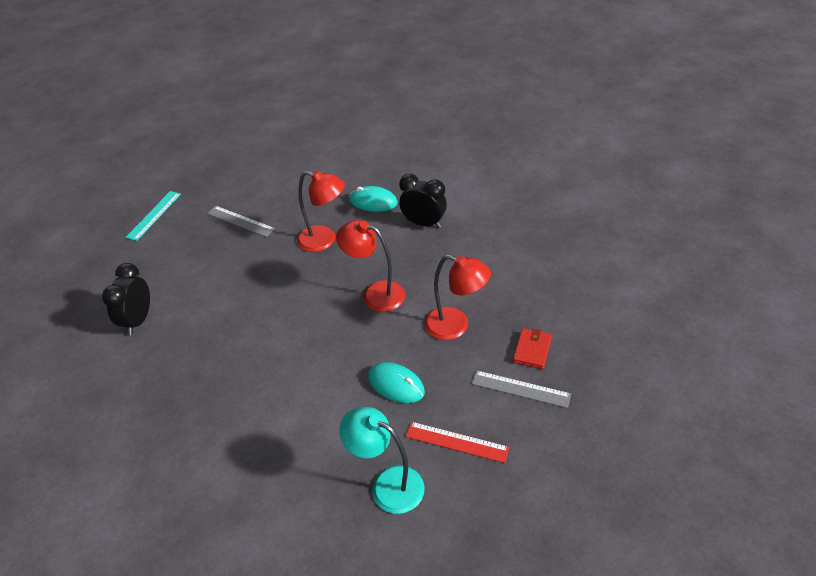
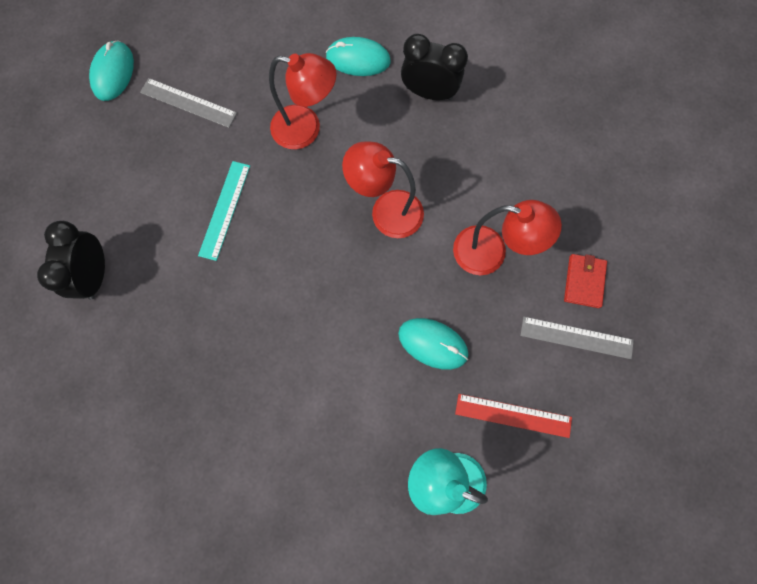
camera: 10 degrees left, 30 degrees up
turquoise ruler [125,191,181,241] -> turquoise ruler moved to [198,161,250,261]
none -> turquoise mouse [89,40,134,101]

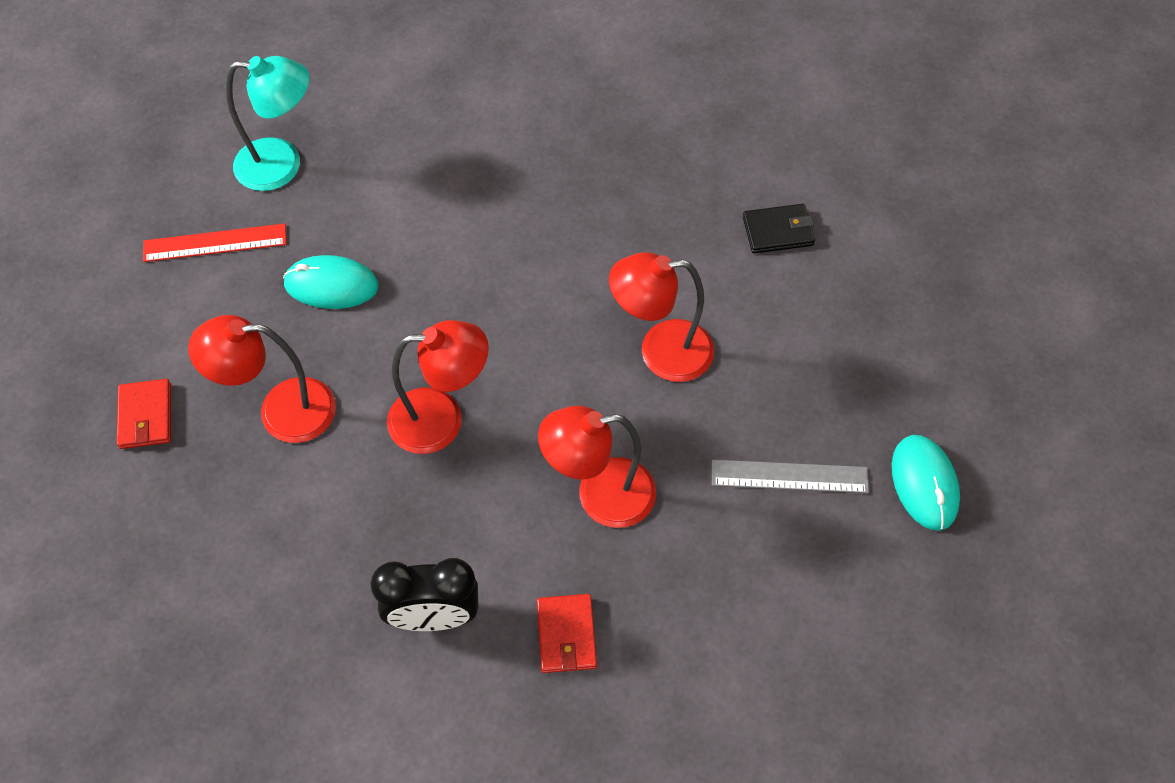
camera: 160 degrees right, 15 degrees down
black clock [37,221,105,300] -> black wallet [743,204,815,254]
turquoise ruler [198,161,250,261] -> red lamp [609,252,714,382]
turquoise mouse [326,37,391,76] -> red wallet [537,594,597,673]
grey ruler [520,317,634,359] -> none

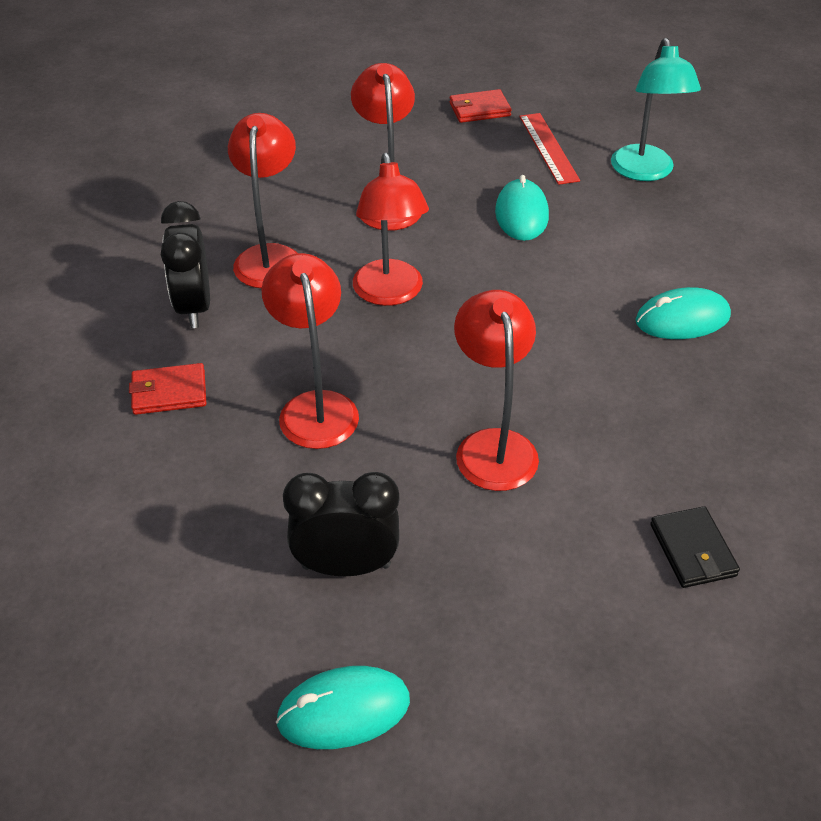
camera: 85 degrees right, 15 degrees down
red wallet [117,379,171,449] -> red wallet moved to [450,89,512,123]
grey ruler [712,460,869,493] -> black clock [283,472,400,576]
none -> red lamp [228,113,297,288]
none -> turquoise mouse [635,287,731,339]

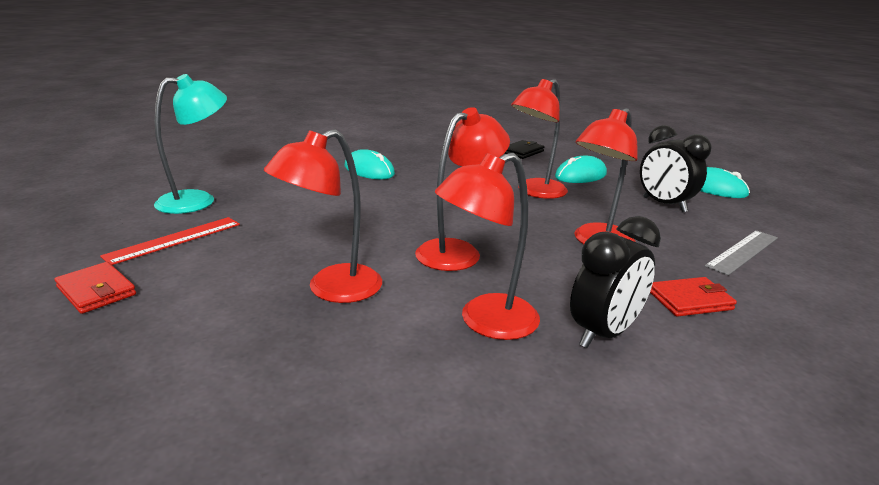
camera: 125 degrees left, 20 degrees down
red wallet [129,363,206,415] -> red wallet turned 60 degrees counterclockwise [650,277,737,317]
turquoise mouse [495,175,549,241] -> turquoise mouse moved to [555,156,607,183]
none -> grey ruler [705,230,778,276]

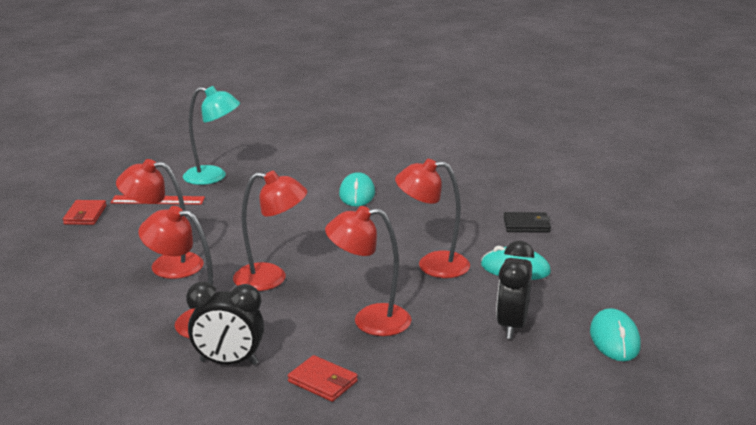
camera: 50 degrees right, 0 degrees up
grey ruler [705,230,778,276] -> none

